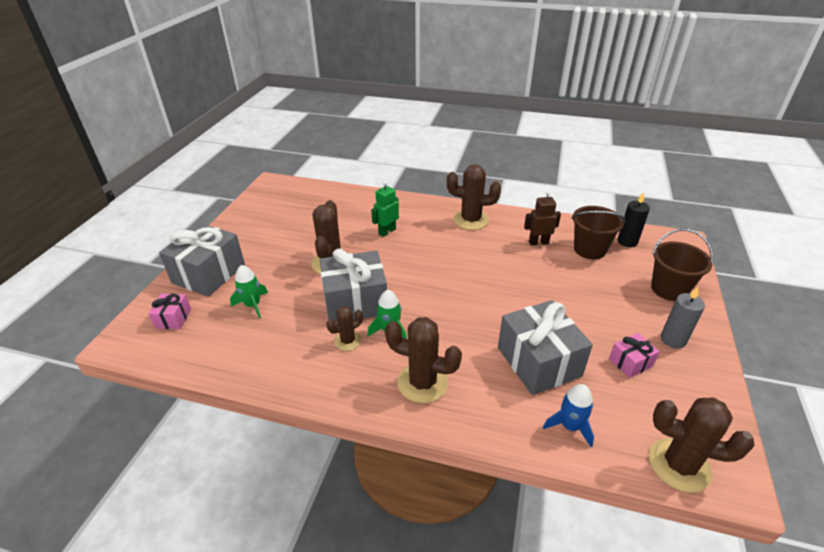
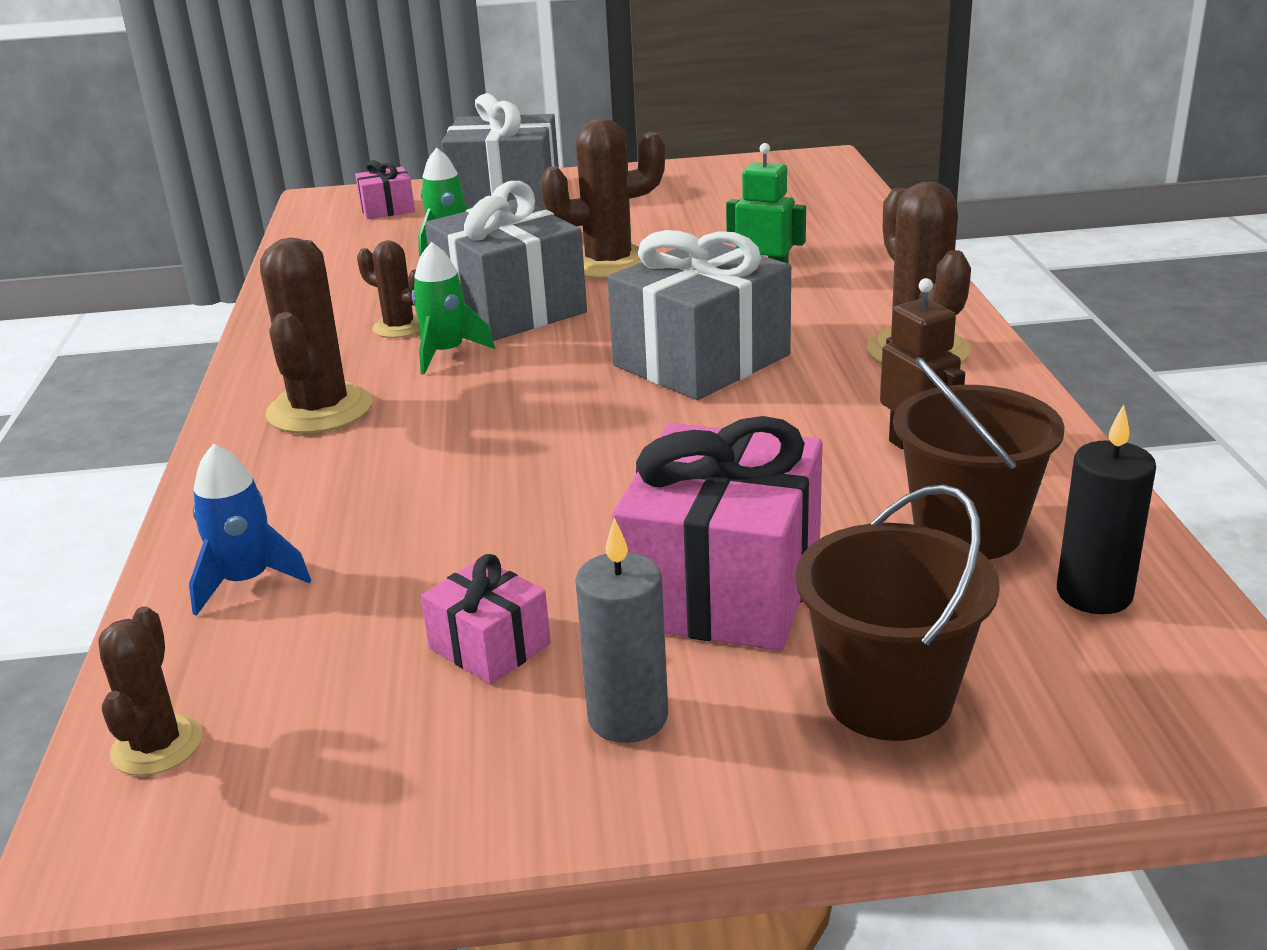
camera: 70 degrees right, 10 degrees down
grey gift [498,300,593,395] -> grey gift moved to [607,230,791,400]
brown cactus [649,397,755,493] -> brown cactus [98,606,202,776], size x0.57
none -> pink gift [612,416,822,651]

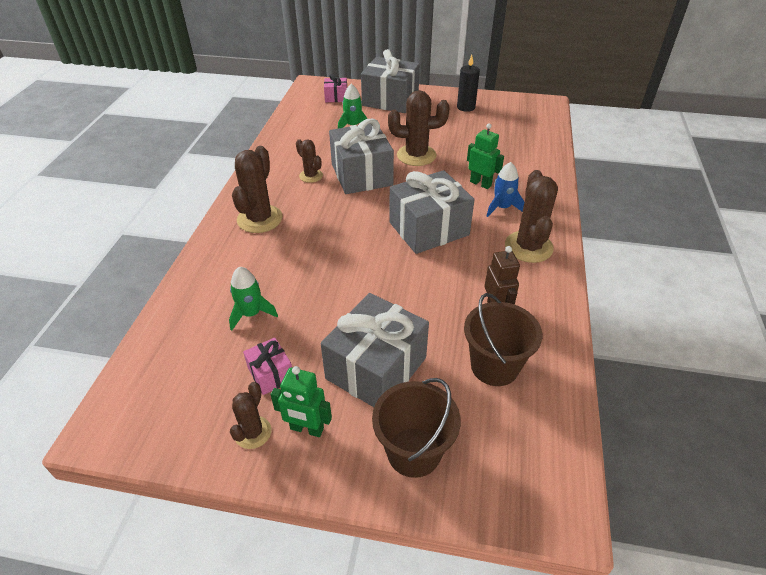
camera: 15 degrees right, 15 degrees up
brown cactus [98,606,202,776] -> brown cactus moved to [230,382,271,449]
blue rocket [189,444,311,616] -> blue rocket moved to [487,162,524,217]
green rocket [412,242,495,375] -> green rocket moved to [229,267,278,331]
grey candle [575,518,668,743] -> green robot [271,366,332,437]
pink gift [612,416,822,651] -> grey gift [321,293,429,407]
black candle [1057,405,1156,614] -> black candle moved to [457,55,480,112]

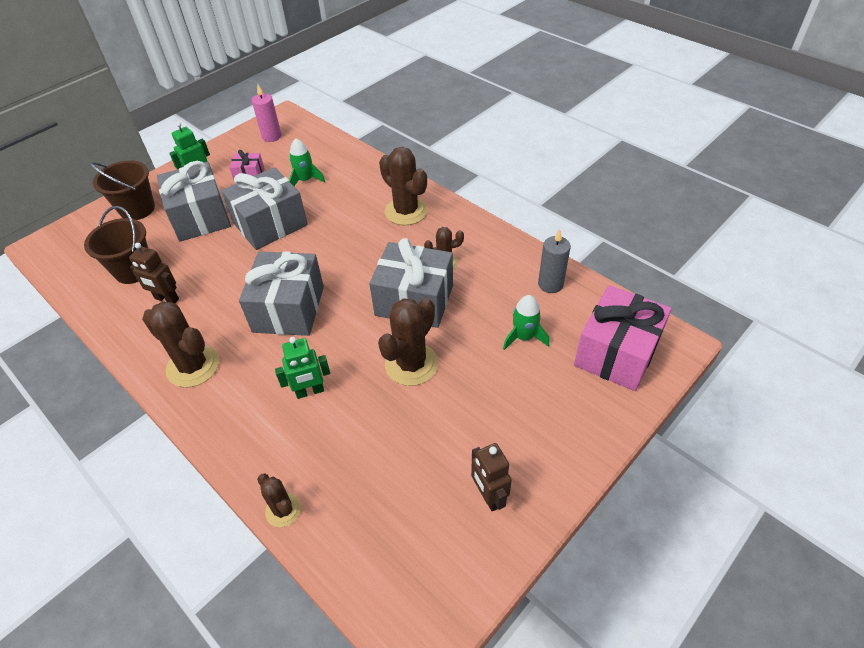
camera: 125 degrees right, 5 degrees up
brown cactus [230,382,271,449] -> brown cactus moved to [257,474,301,527]
pink gift [324,74,347,102] -> pink gift [574,285,672,391], size x2.06
grey gift [361,49,420,113] -> grey gift moved to [221,167,308,250]
black candle [457,55,480,112] -> brown robot [471,443,512,511]
blue rocket [487,162,524,217] -> none
none -> pink candle [252,85,281,142]
none -> grey candle [538,229,571,293]

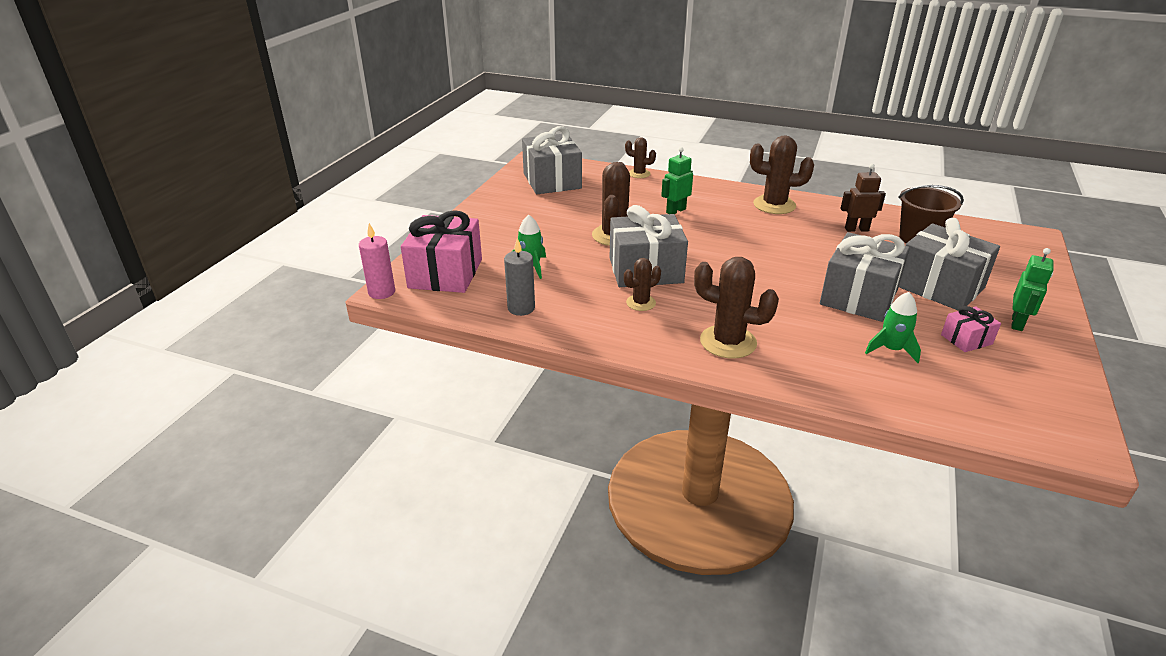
camera: 155 degrees right, 15 degrees down
brown bucket [90,160,155,220] -> none
grey gift [239,251,324,336] -> grey gift moved to [522,126,582,194]
pink candle [252,85,281,142] -> pink candle moved to [359,223,395,299]
brown robot [471,443,512,511] -> none

